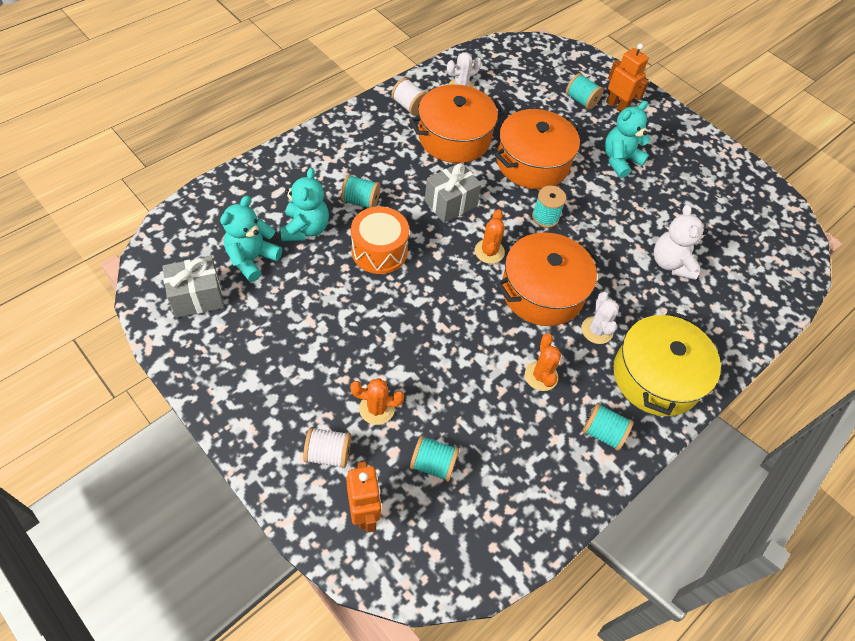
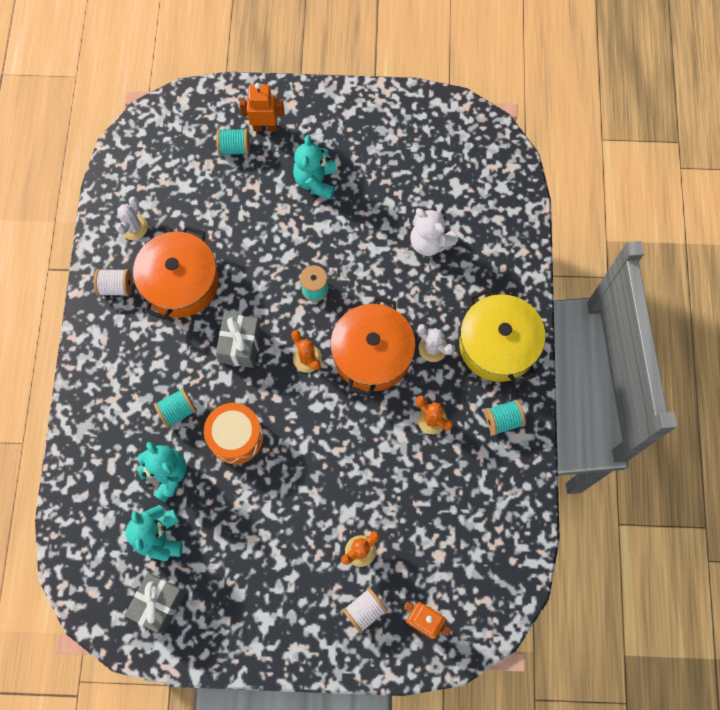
camera: 40 degrees left, 15 degrees up
turquoise spool [410,435,460,482] -> none
orange pot [494,109,581,189] -> none

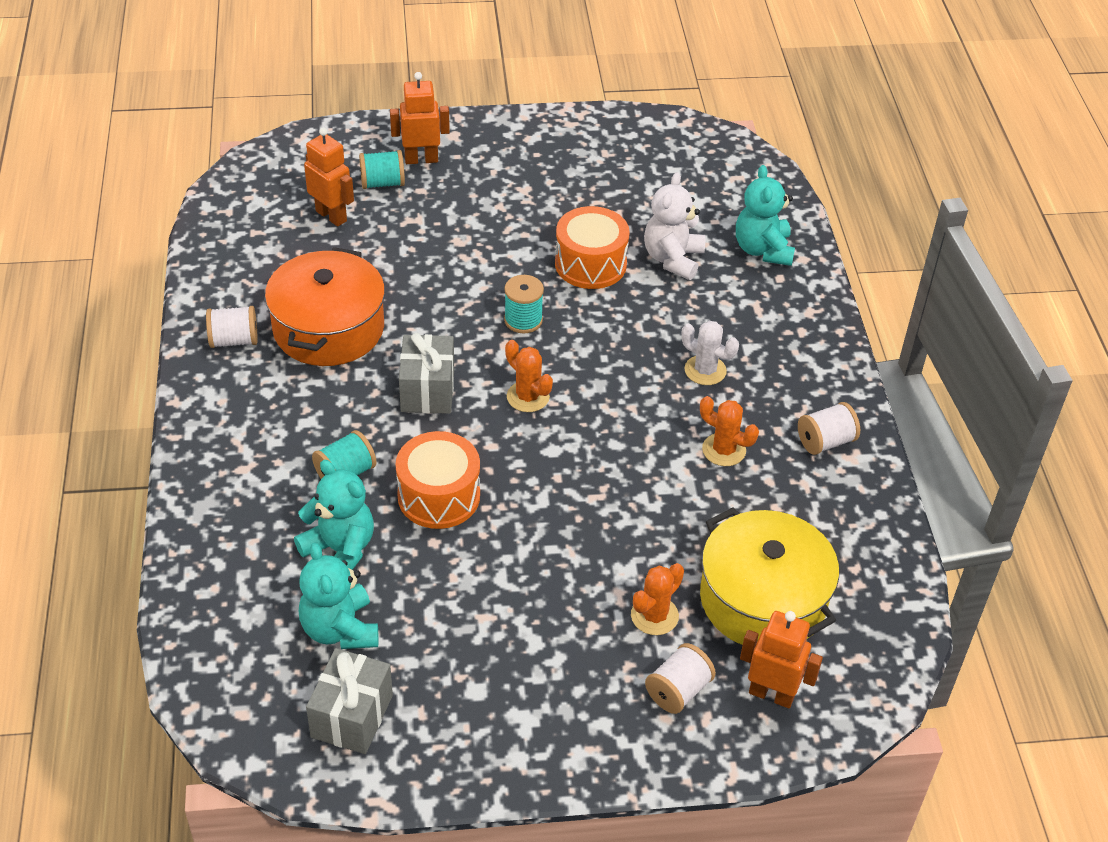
camera: 10 degrees left, 25 degrees down
white cactus [116,197,148,240] -> none
turquoise teddy bear [293,135,337,200] -> turquoise teddy bear moved to [736,165,795,266]
orange pot [330,296,416,396] -> none
white teddy bear [410,208,458,256] -> white teddy bear turned 75 degrees clockwise [644,172,705,280]
yellow pot [459,288,545,385] -> yellow pot moved to [700,508,839,645]
turquoise spool [485,399,526,435] -> white spool [798,402,860,455]
none -> orange robot [304,128,354,227]
none -> orange drum [555,206,630,289]

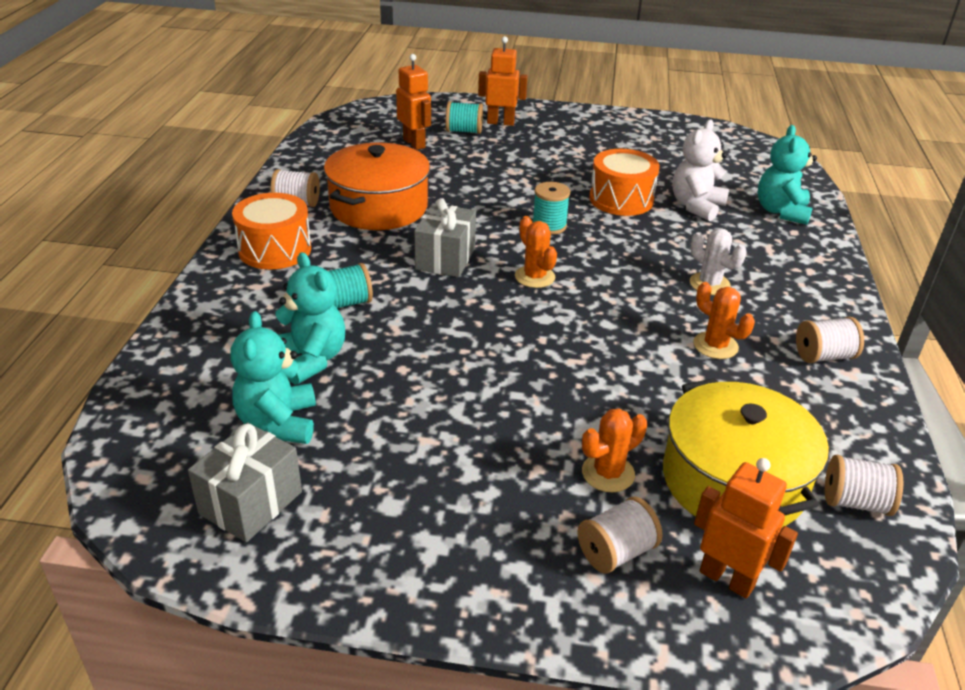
camera: 15 degrees right, 10 degrees down
orange drum [396,431,480,529] -> orange drum moved to [232,193,311,270]
none -> white spool [825,455,903,516]

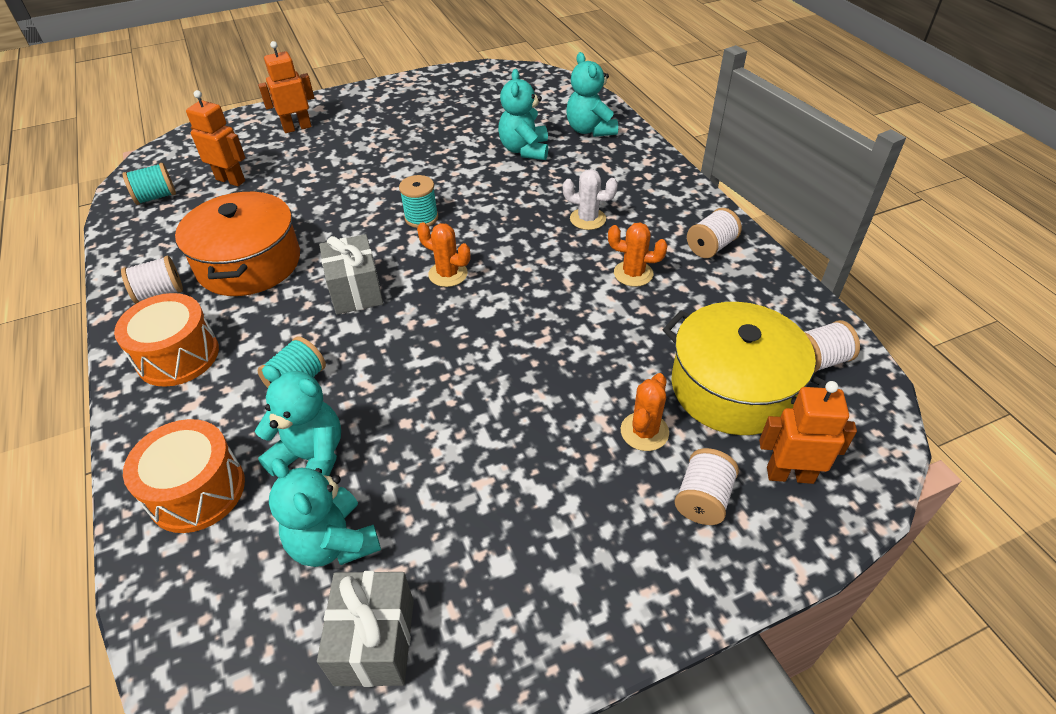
camera: 30 degrees left, 10 degrees up
turquoise spool [446,101,483,134] -> turquoise spool moved to [122,163,176,205]
orange drum [589,149,660,216] -> orange drum moved to [123,419,245,533]
white teddy bear [673,119,729,221] -> turquoise teddy bear [498,69,548,160]

